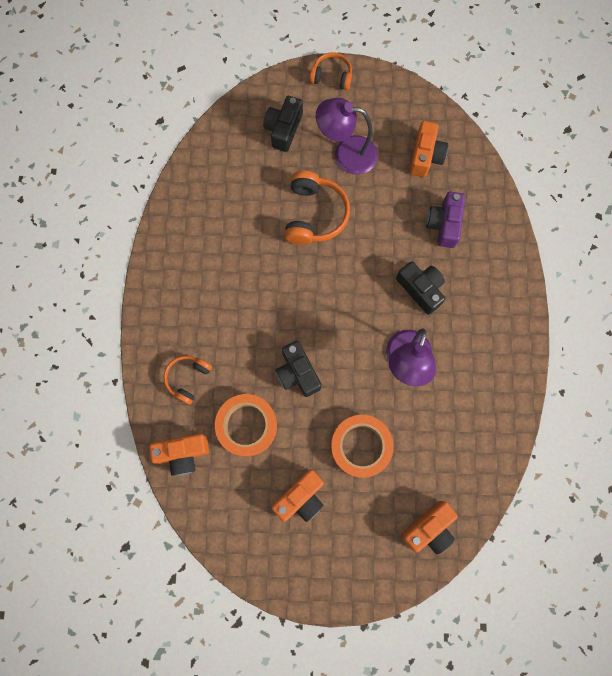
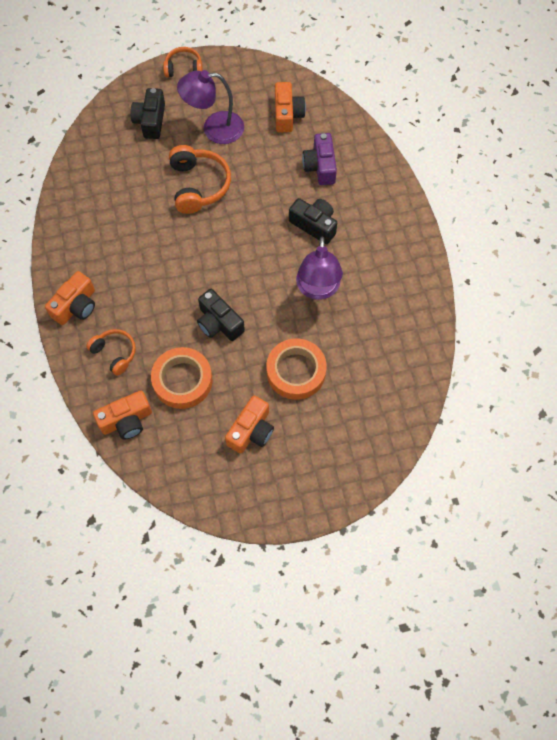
camera: 15 degrees left, 10 degrees down
orange headphones [164,356,212,405] -> orange headphones turned 120 degrees clockwise [86,329,136,376]
orange camera [401,501,458,554] -> orange camera moved to [45,271,95,325]

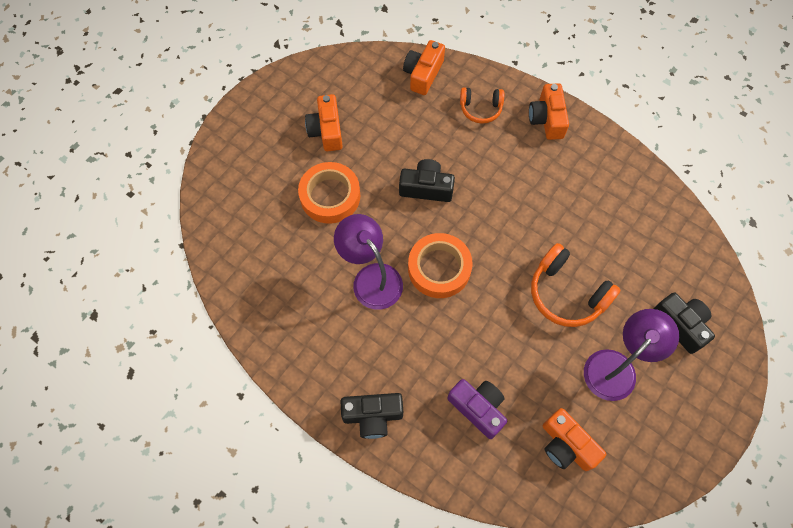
camera: 140 degrees right, 0 degrees up
orange tape [151,347,213,409] -> orange tape moved to [408,233,473,298]
orange headphones [163,47,203,77] -> none
black camera [289,198,337,244] -> black camera moved to [341,393,403,439]

